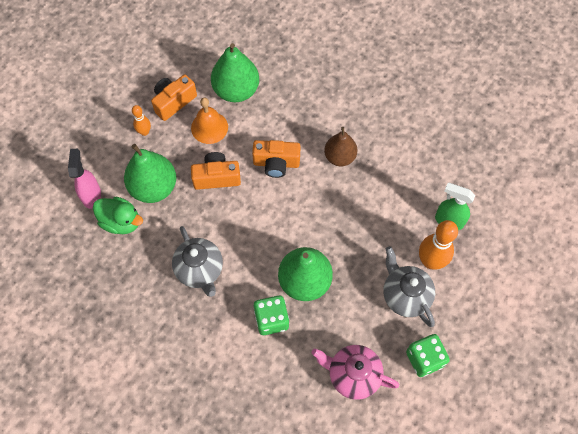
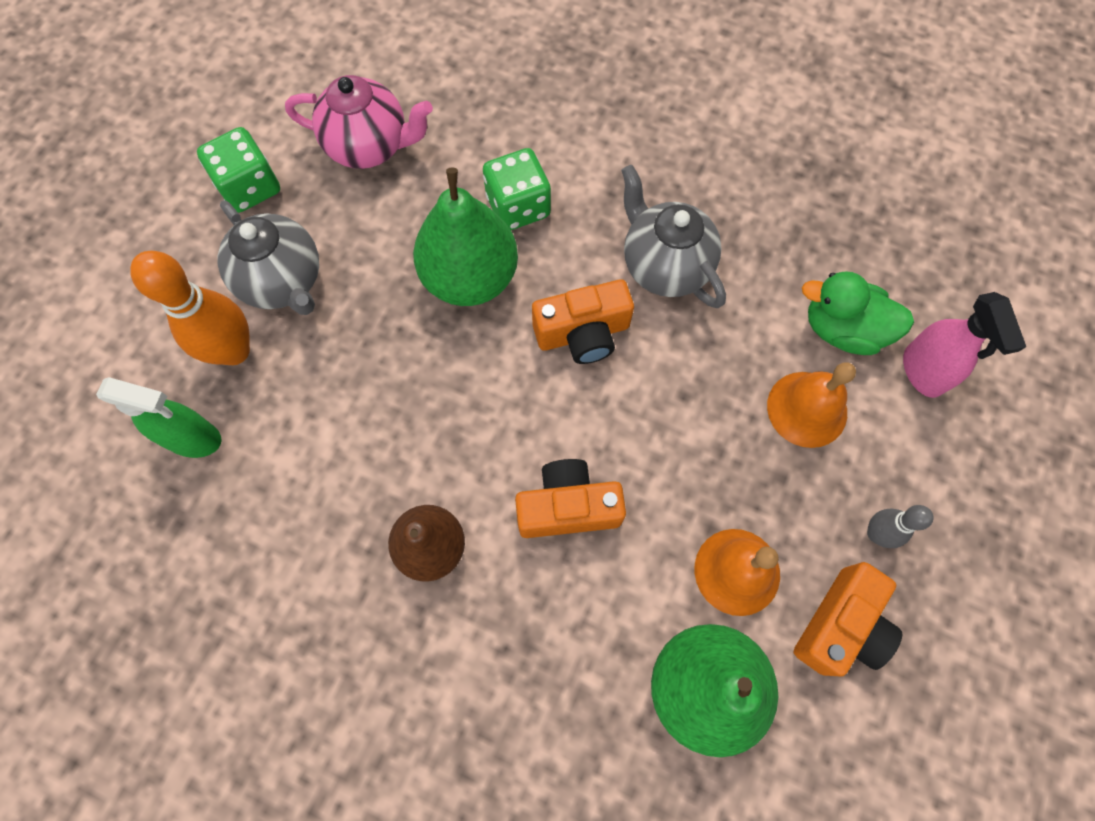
camera: 170 degrees right, 5 degrees up
green pear [124,144,176,203] -> orange bell [767,363,856,448]
orange bowling pin [132,105,151,136] -> grey bowling pin [867,505,933,548]
orange camera [191,152,241,190] -> orange camera moved to [532,279,634,364]

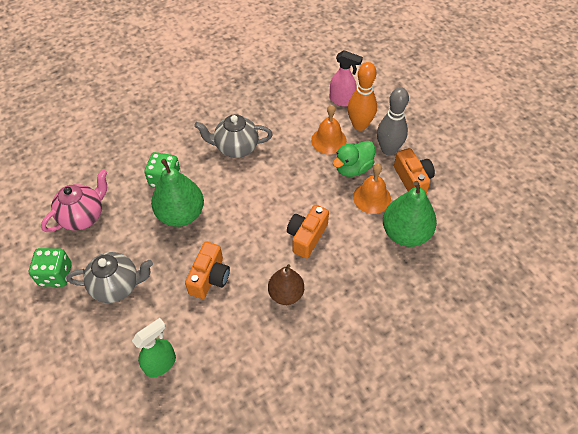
camera: 55 degrees left, 15 degrees down
orange bowling pin [130,251,250,365] -> orange bowling pin moved to [348,62,377,131]
orange camera [532,279,634,364] -> orange camera moved to [185,242,230,299]
green duck [802,272,914,355] -> green duck moved to [333,141,375,177]
grey bowling pin [867,505,933,548] -> grey bowling pin [377,87,409,155], size x1.84

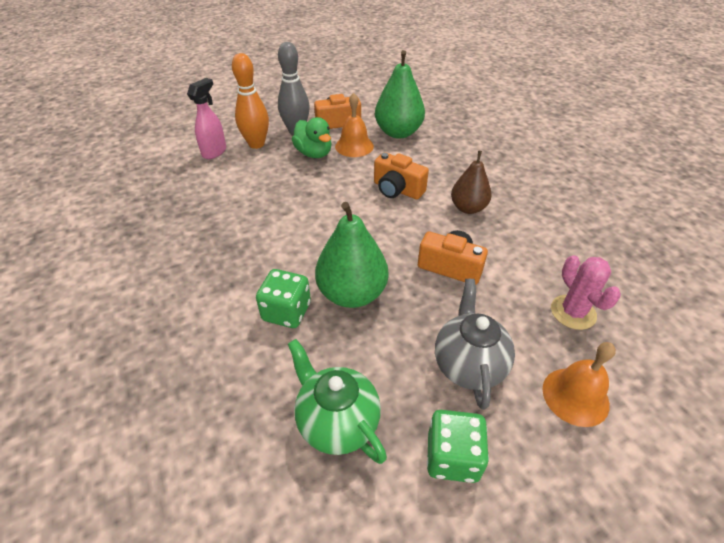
camera: 85 degrees left, 10 degrees down
pink teapot [41,169,107,232] -> green teapot [288,339,387,464]
green spray bottle [132,318,176,378] -> pink cactus [551,255,621,330]
grey teapot [194,114,273,158] -> none
orange bell [311,105,347,155] -> orange bell moved to [542,342,616,427]

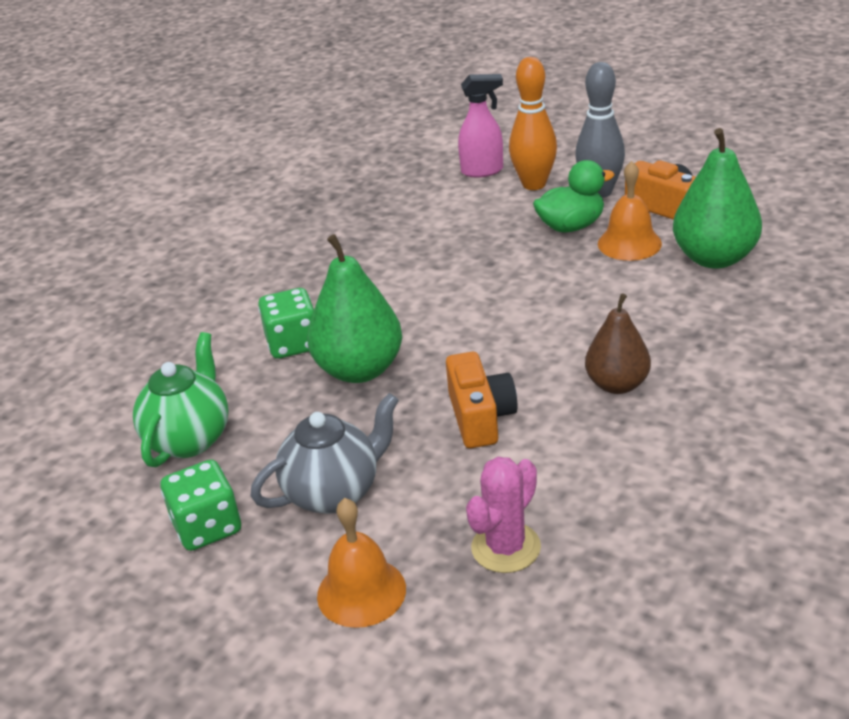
camera: 60 degrees right, 10 degrees down
green duck [292,117,332,158] -> green duck turned 135 degrees counterclockwise [533,160,615,232]
orange camera [374,152,429,199] -> none

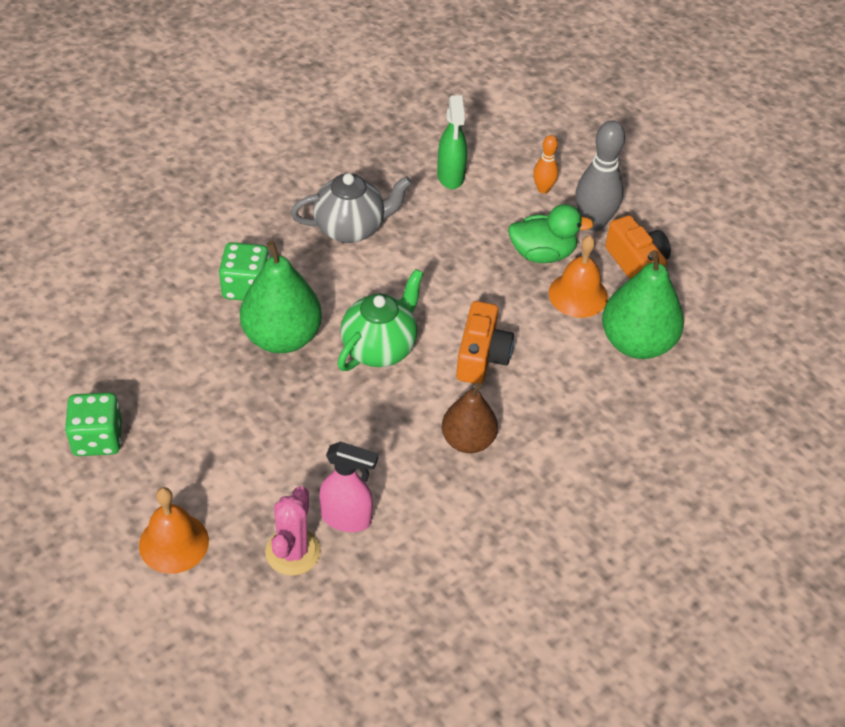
camera: 15 degrees right, 15 degrees up
green teapot [133,332,229,467] -> green teapot moved to [338,269,424,371]
grey teapot [251,393,399,514] -> grey teapot moved to [291,173,412,243]
orange camera [446,352,517,448] -> orange camera moved to [456,301,514,384]
pink spray bottle [458,74,503,177] -> pink spray bottle moved to [319,441,378,532]
pink cactus [466,457,541,573] -> pink cactus turned 45 degrees counterclockwise [265,486,321,576]
orange bowling pin [509,57,557,190] -> orange bowling pin [533,135,558,193], size x0.54
none -> green spray bottle [437,95,467,189]

